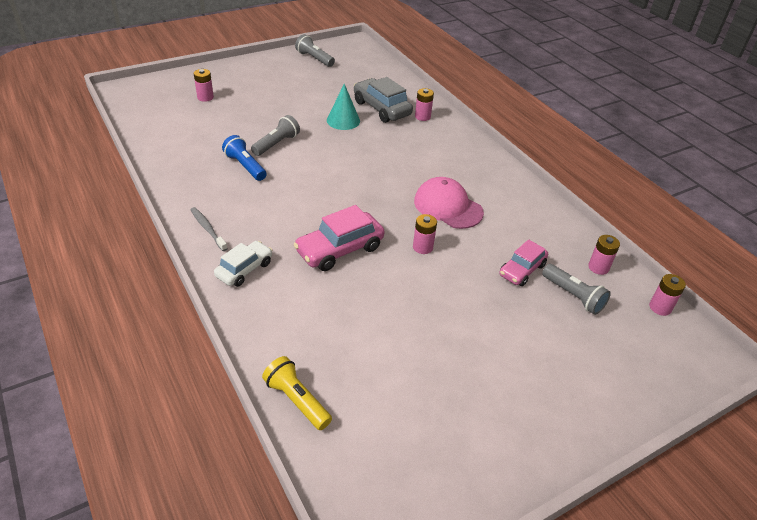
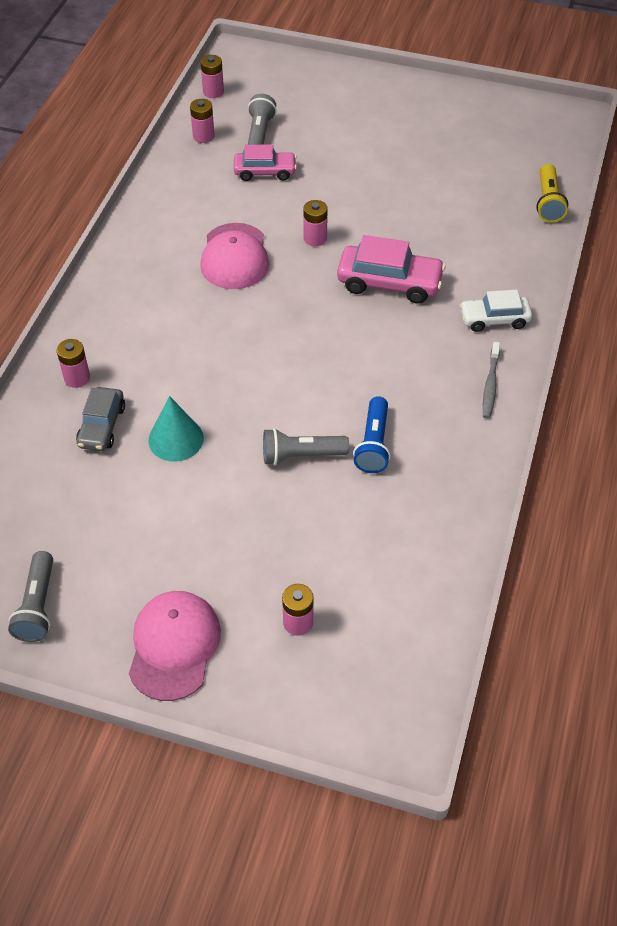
camera: 130 degrees left, 10 degrees up
grey car [354,77,413,123] -> grey car [76,387,125,451], size x0.65
none -> pink cap [129,591,221,701]

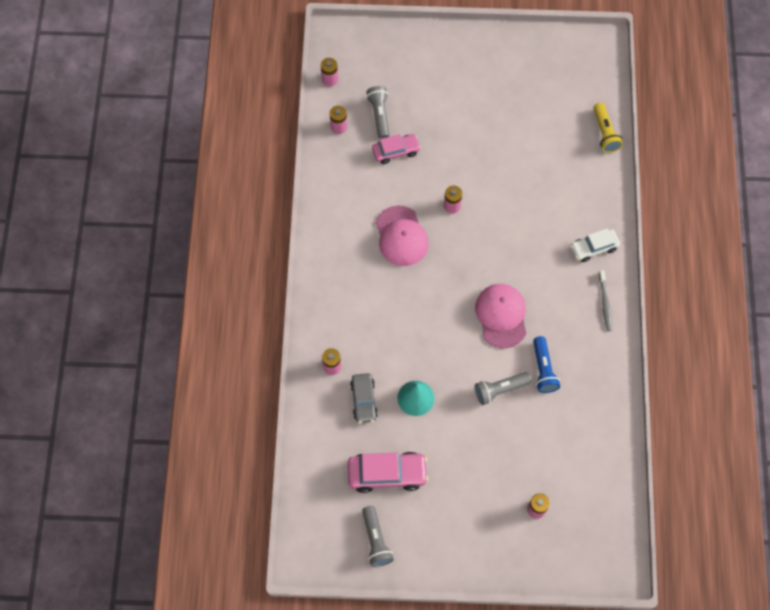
camera: 15 degrees left, 15 degrees up
pink cap [129,591,221,701] -> pink cap moved to [475,284,526,348]
pink car [337,235,446,304] -> pink car moved to [348,452,428,493]

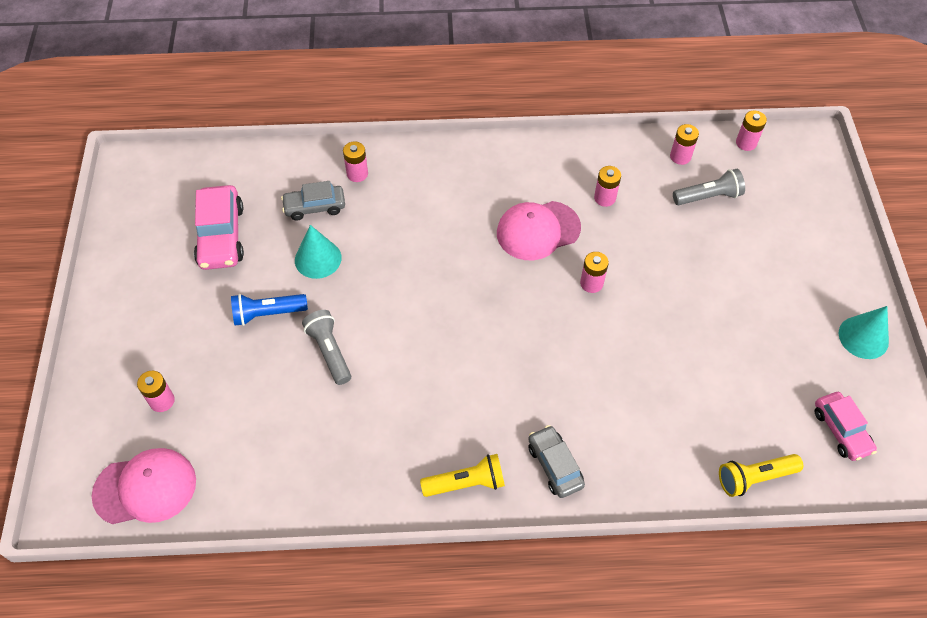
camera: 85 degrees right, 10 degrees down
grey flashlight [362,506,394,567] -> none
pink car [372,134,421,164] -> pink car moved to [814,392,877,461]
pink cap [475,284,526,348] -> pink cap moved to [91,448,196,524]
blue flashlight [533,336,560,393] -> blue flashlight moved to [231,294,308,326]
white car [570,228,620,262] -> grey car [528,425,585,498]
grey toothbrush [599,270,612,331] -> yellow flashlight [420,454,505,497]
none -> pink battery [594,166,621,207]
none -> turquoise cone [839,306,889,359]

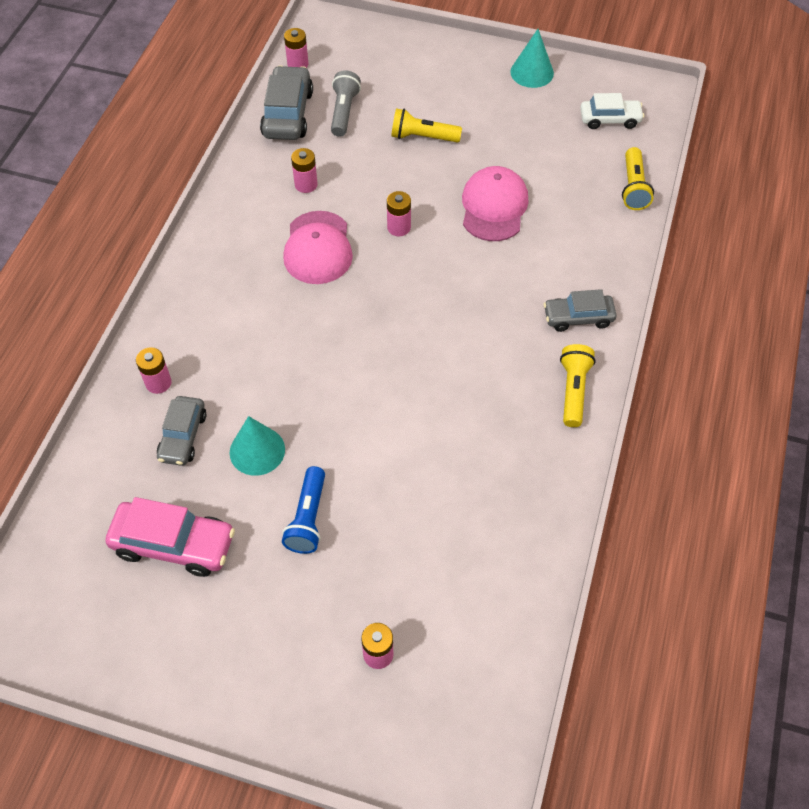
camera: 70 degrees left, 0 degrees up
pink cap [91,448,196,524] -> pink cap moved to [462,166,529,241]
grey flashlight [302,310,351,385] -> none
pink battery [670,124,699,165] -> grey car [260,65,313,140]
pink car [814,392,877,461] -> white car [580,93,644,129]
none -> yellow flashlight [391,108,462,143]

